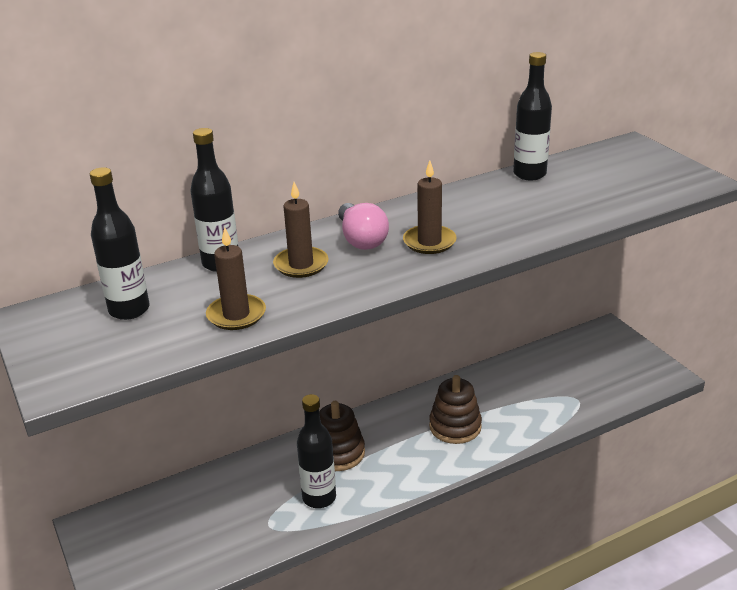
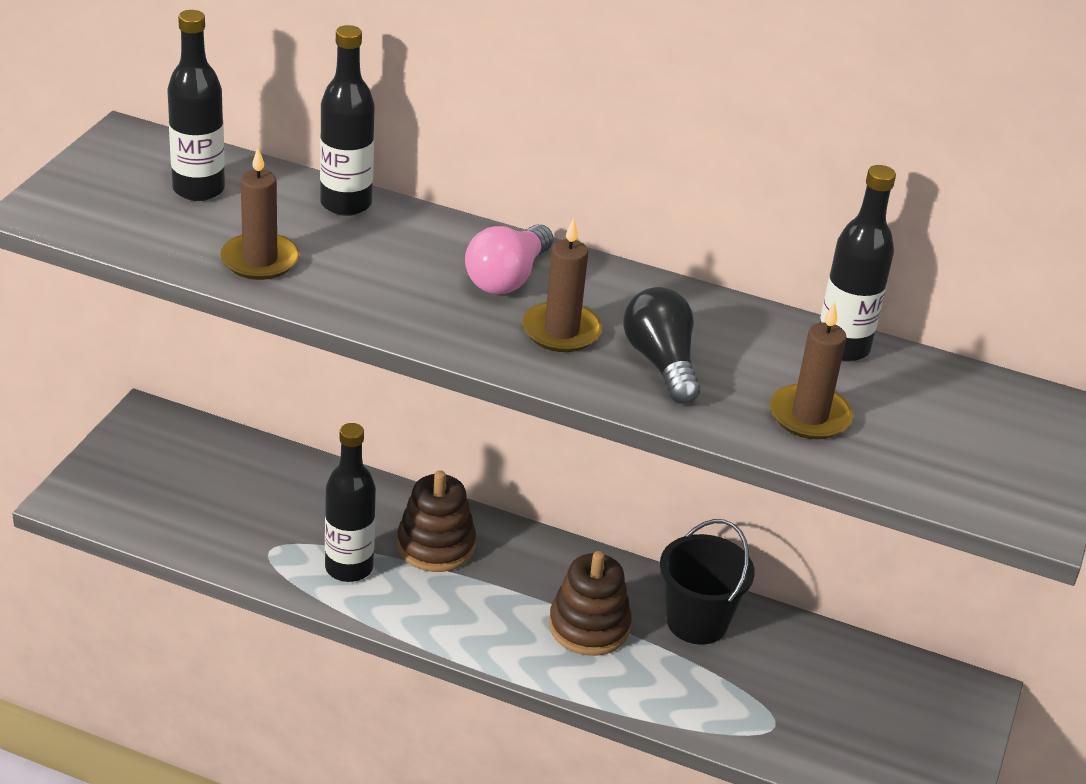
camera: 45 degrees right, 5 degrees up
brown candle [273,182,329,278] -> brown candle moved to [770,302,853,439]
none -> black light bulb [623,287,700,404]
none -> black bucket [660,519,755,645]

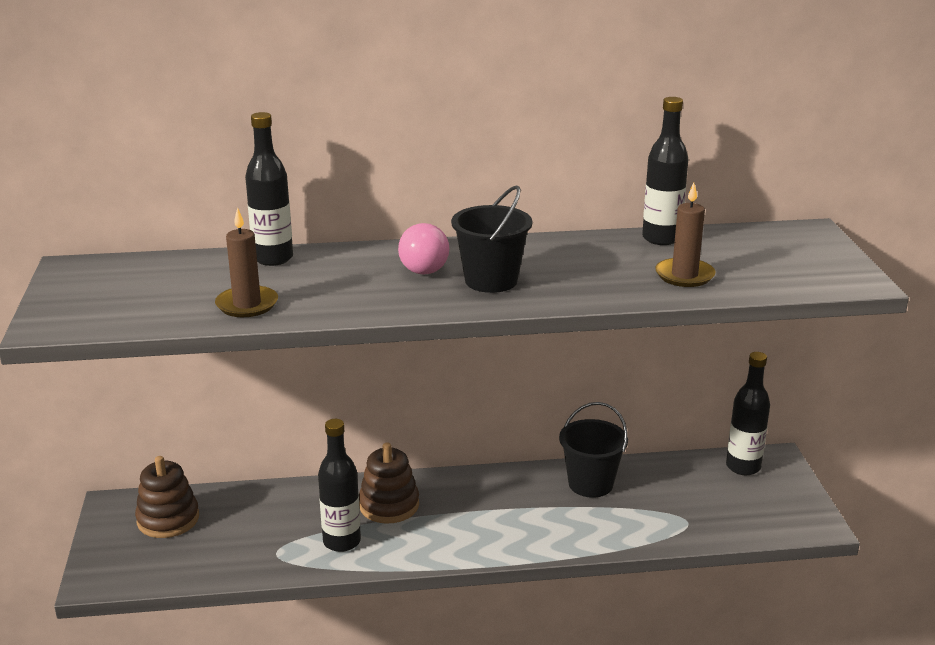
camera: 25 degrees left, 10 degrees down
black bottle [167,10,225,201] -> black bottle moved to [726,352,770,475]
brown candle [522,218,602,352] -> black bucket [451,186,533,293]
brown stacking toy [549,551,632,656] -> brown stacking toy moved to [135,456,199,538]
black light bulb [623,287,700,404] -> none

